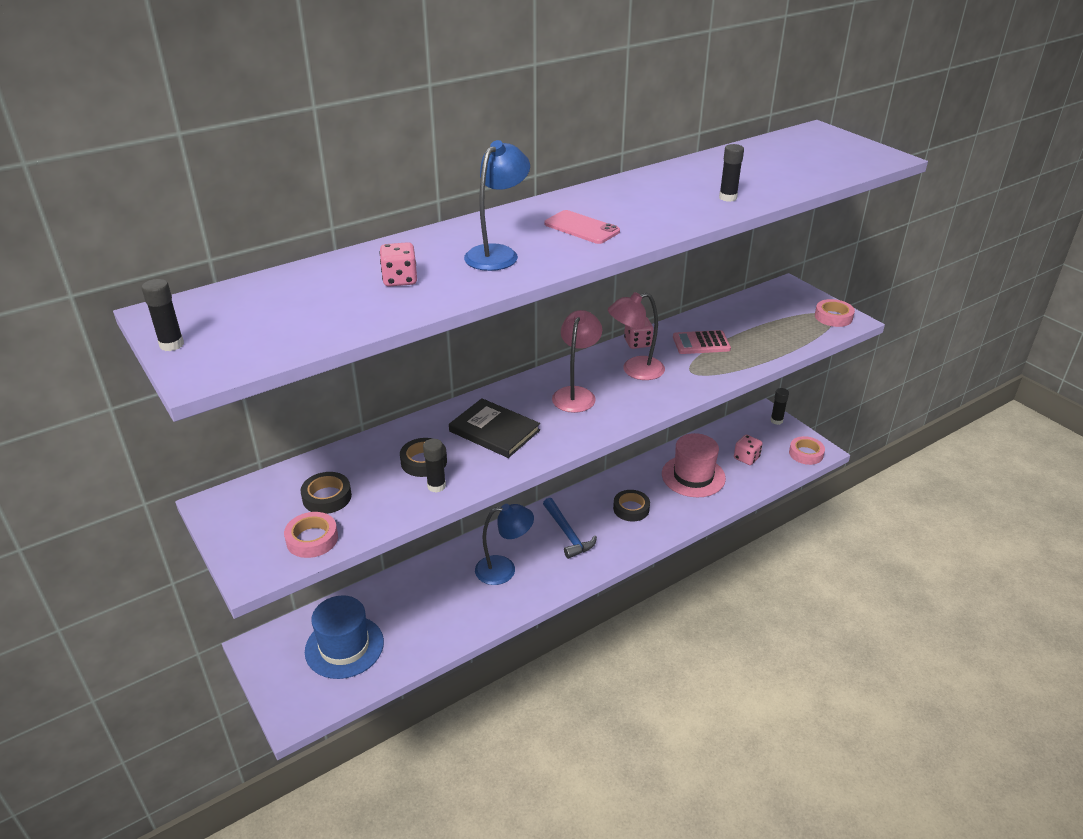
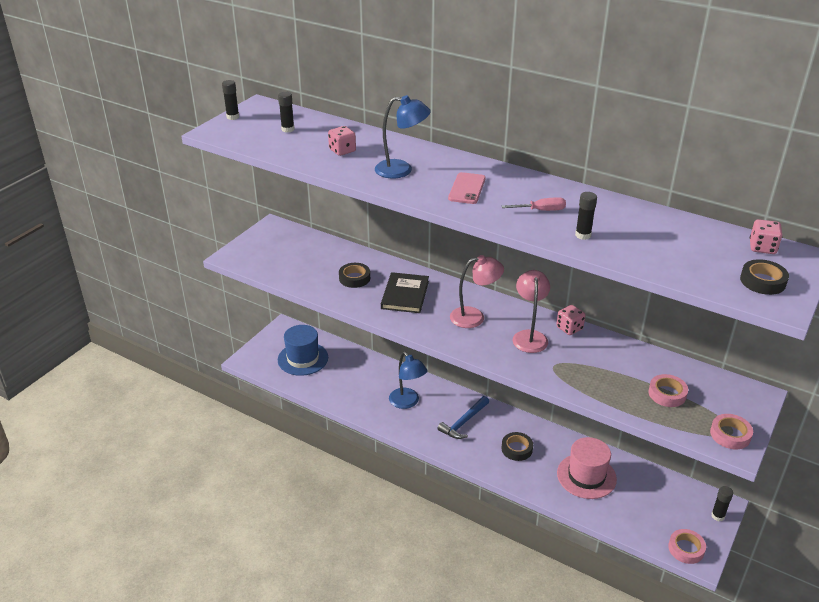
camera: 65 degrees right, 0 degrees up
pink tape [284,512,338,558] -> pink tape moved to [648,374,688,407]
black tape [301,472,352,514] -> black tape moved to [740,259,789,295]
black glue stick [423,439,446,493] -> black glue stick moved to [278,92,295,133]
pink lamp [608,292,665,380] -> pink lamp turned 45 degrees clockwise [512,270,550,353]
pink calculator [673,330,731,354] -> none
pink dice [734,435,763,465] -> pink dice moved to [750,219,783,254]
none -> pink screwdriver [502,197,566,211]

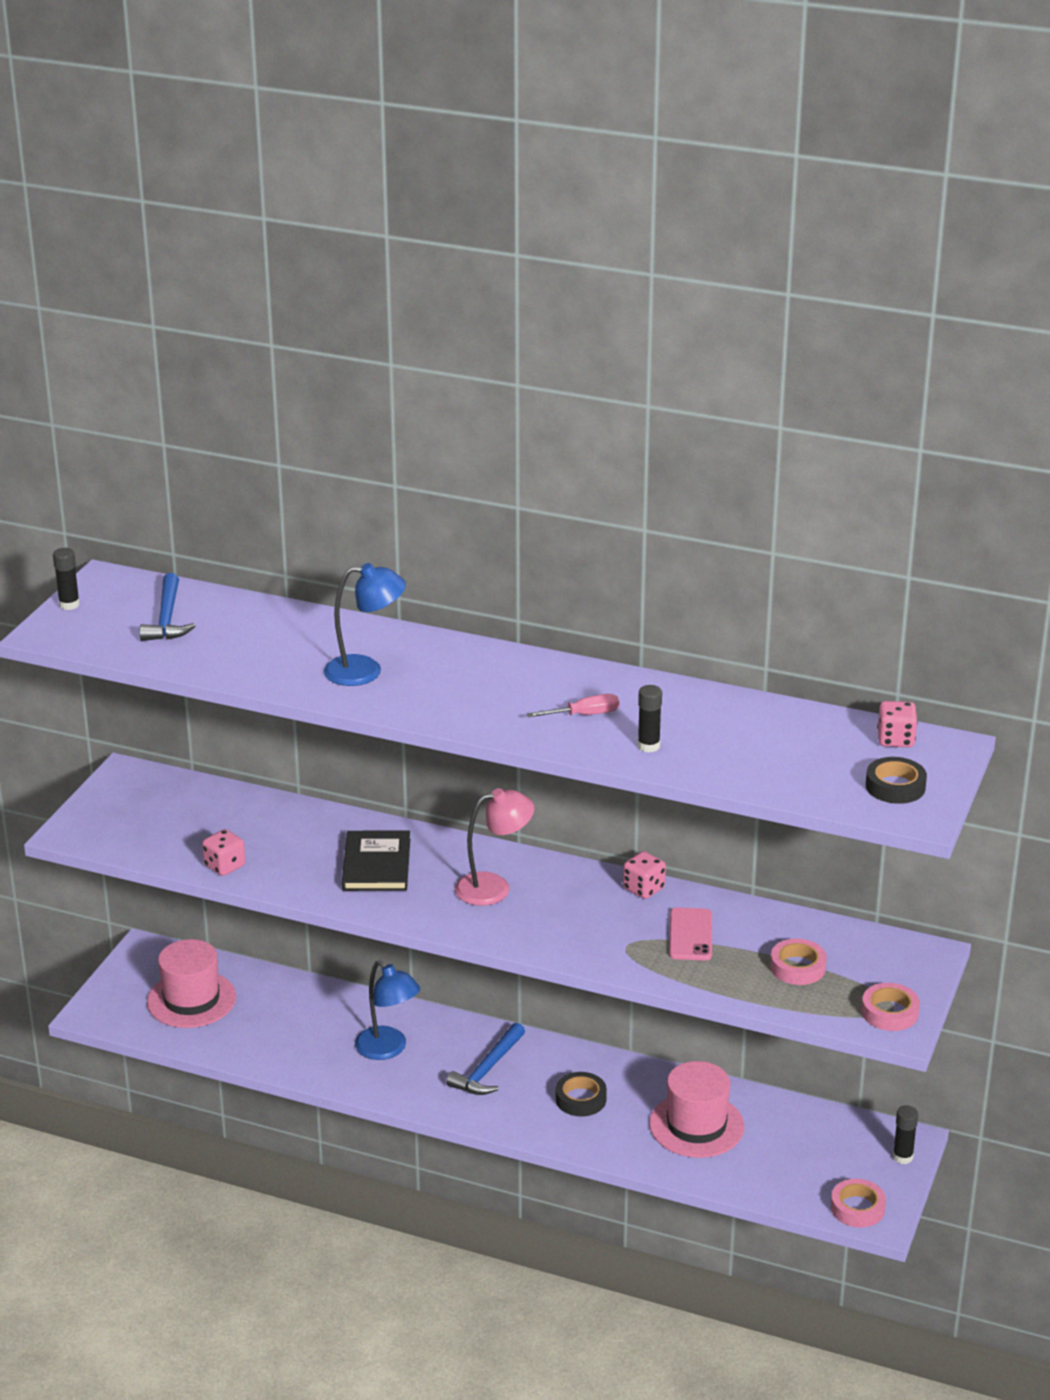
camera: 10 degrees left, 5 degrees down
black glue stick [278,92,295,133] -> blue hammer [140,573,195,641]
blue hat [278,325,328,376] -> pink hat [147,939,236,1028]
pink dice [328,126,356,156] -> pink dice moved to [202,829,246,876]
black tape [339,263,370,288] -> none
pink phone [448,172,486,204] -> pink phone moved to [669,907,712,960]
pink lamp [512,270,550,353] -> none

